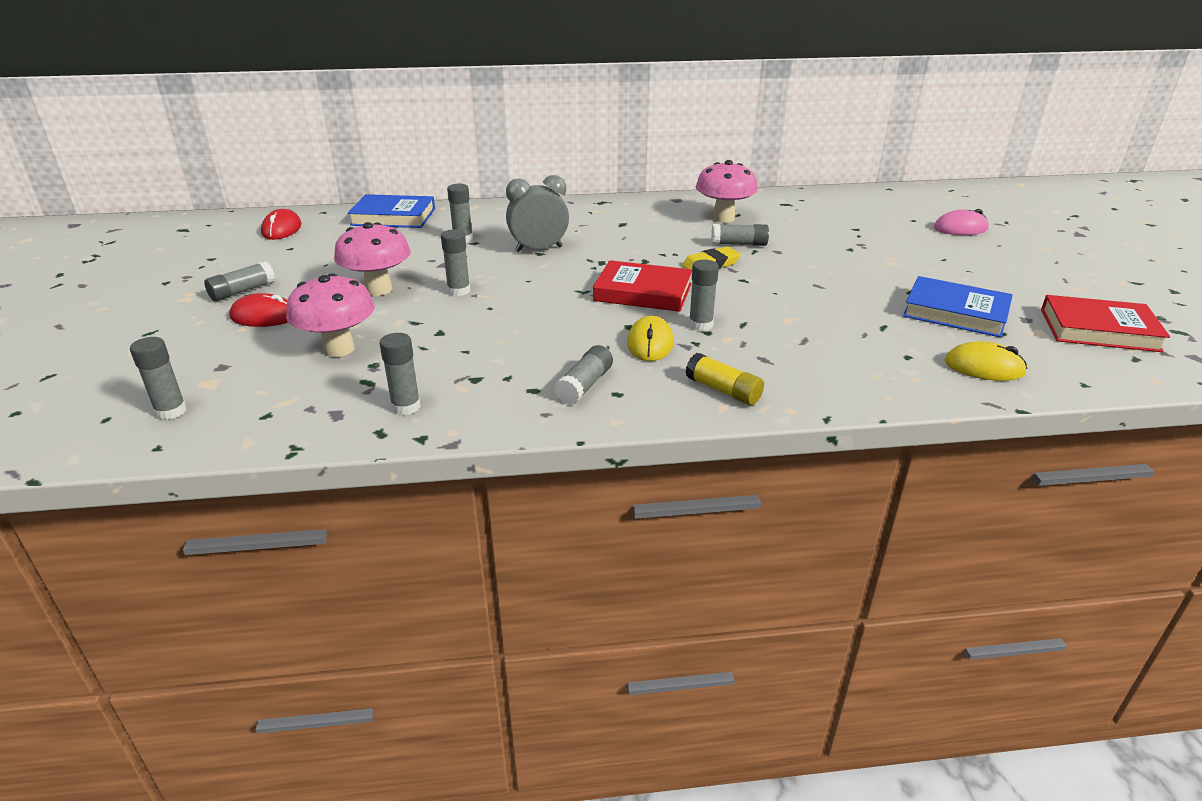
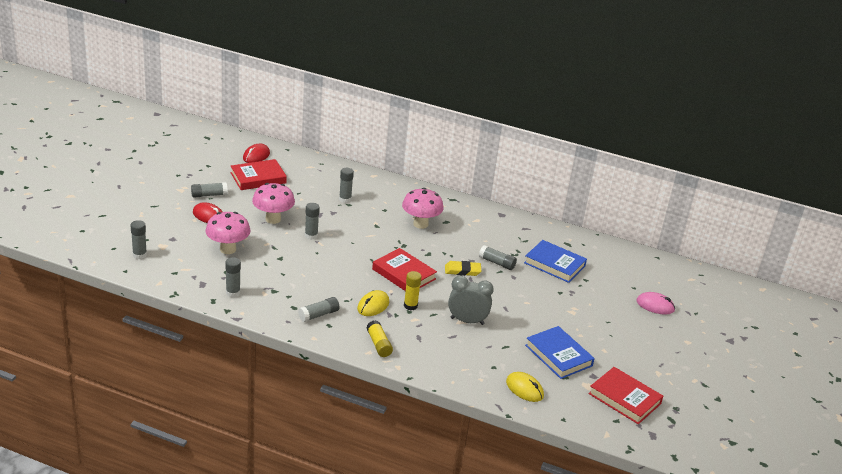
camera: 25 degrees right, 0 degrees up
blue book [348,194,435,228] -> blue book moved to [524,240,587,283]
grey clock [506,175,569,252] -> grey clock moved to [448,276,494,325]
grey glue stick [689,260,719,331] -> yellow glue stick [404,271,422,310]
pink mushroom [696,160,758,223] -> pink mushroom moved to [402,188,444,229]
none -> red book [231,159,287,190]

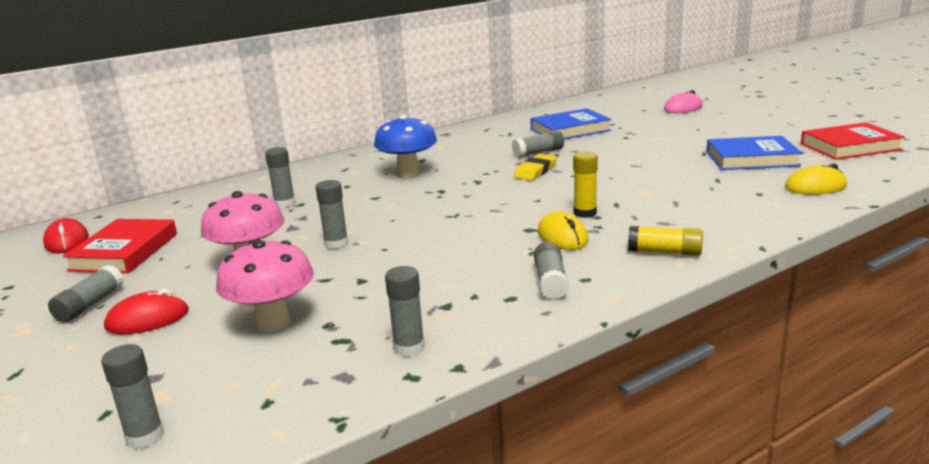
camera: 50 degrees left, 10 degrees down
red book [372,248,437,291] -> none
pink mushroom [402,188,444,229] -> blue mushroom [374,115,437,177]
grey clock [448,276,494,325] -> none

